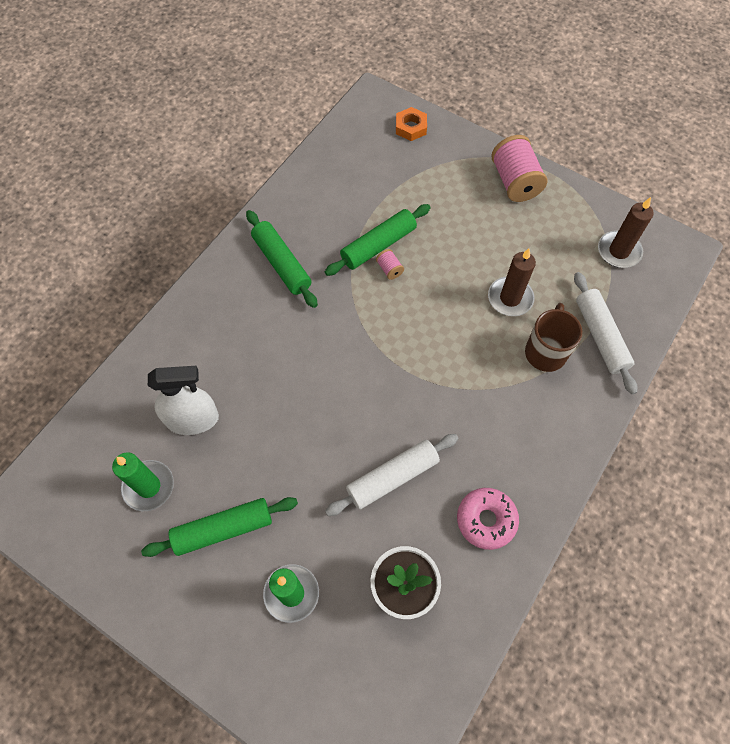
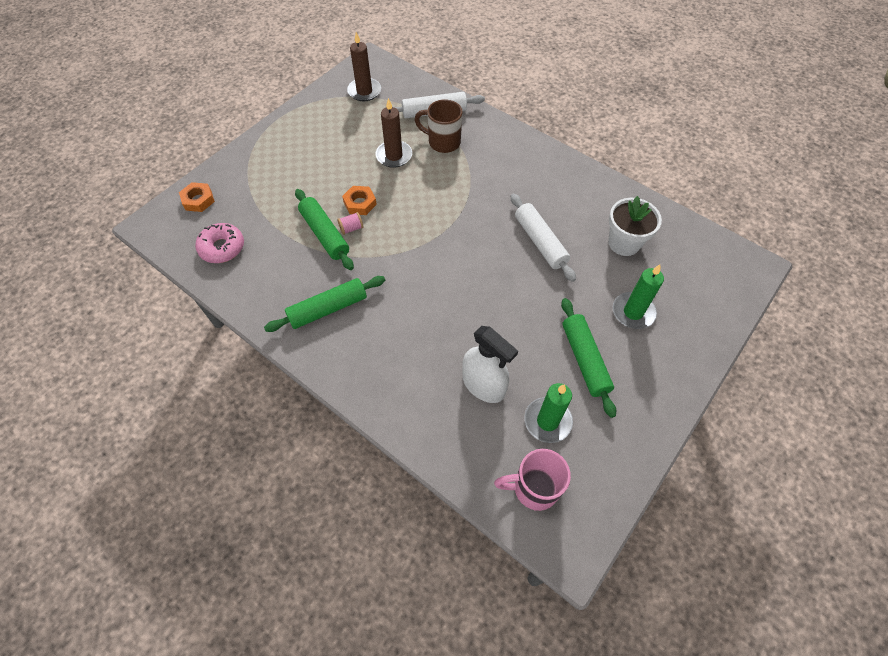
camera: 85 degrees left, 5 degrees down
white spray bottle [148,366,219,435] -> white spray bottle turned 135 degrees clockwise [462,326,518,403]
pink donut [457,488,519,550] -> pink donut moved to [195,223,244,263]
pink spool [491,135,547,202] -> none
none -> orange nut [342,186,377,215]
none -> pink mug [494,449,571,511]

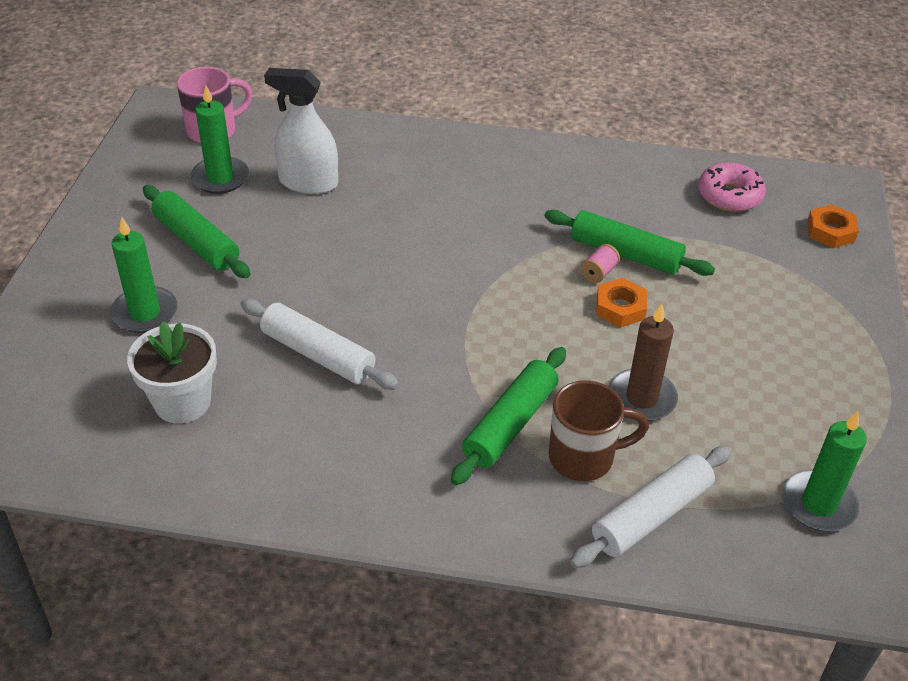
camera: 150 degrees right, 15 degrees down
green rolling pin [264,276,385,332] -> green rolling pin moved to [451,347,566,485]
brown candle [347,32,381,101] -> green candle [782,411,867,531]

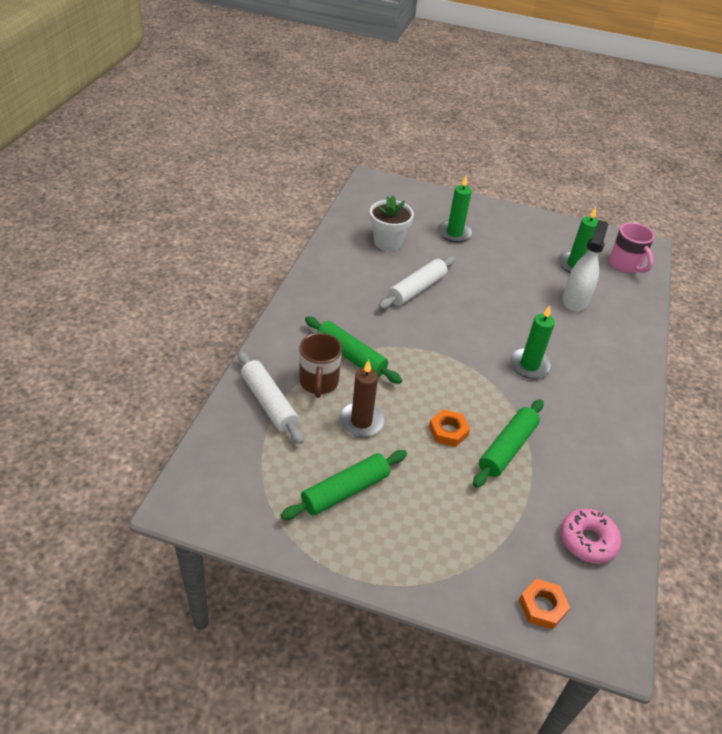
camera: 95 degrees right, 0 degrees up
green rolling pin [143,185,251,278] -> green rolling pin moved to [280,450,407,520]
pink spool [581,244,620,283] -> none
green candle [782,411,867,531] -> green candle moved to [510,305,555,379]

